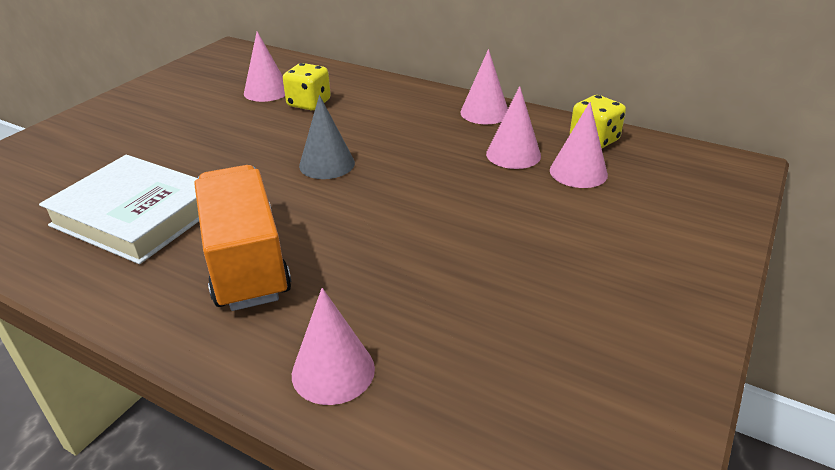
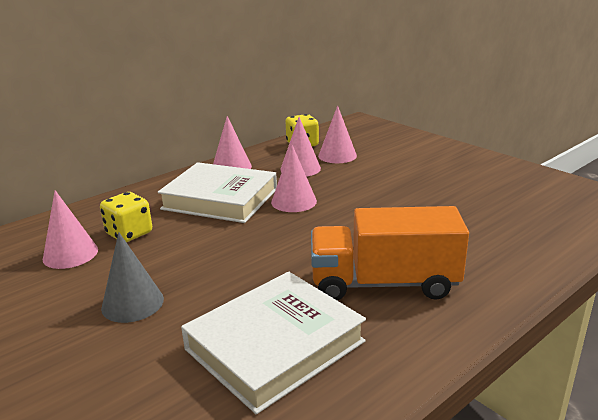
camera: 70 degrees left, 10 degrees down
pink cone [292,288,375,405] -> pink cone moved to [271,144,317,212]
grey cone [299,95,355,179] -> grey cone moved to [101,232,164,323]
none -> white book [158,162,277,223]

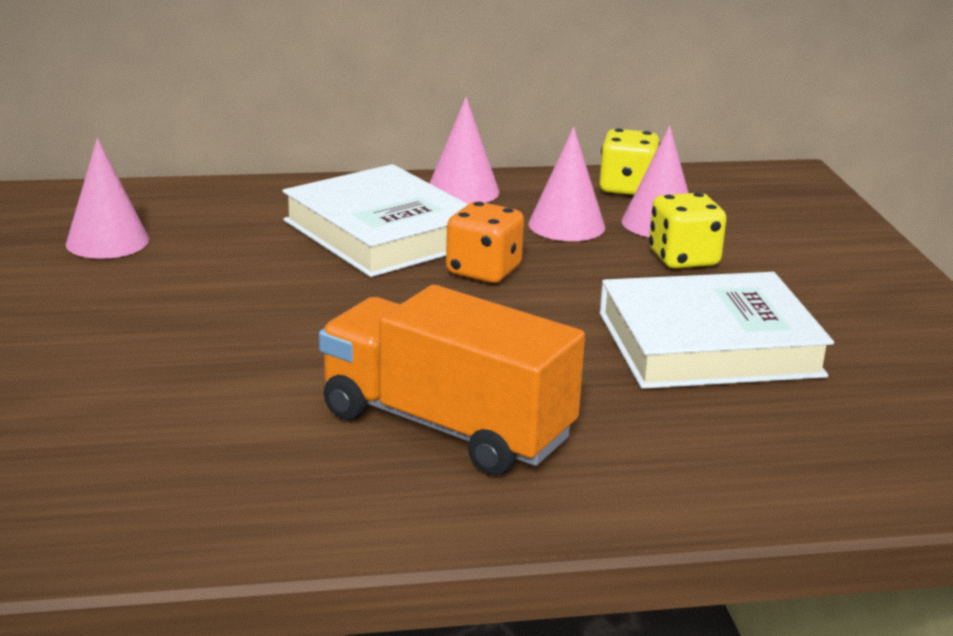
camera: 30 degrees right, 0 degrees up
yellow dice [100,192,152,242] -> yellow dice moved to [649,193,727,268]
grey cone [101,232,164,323] -> none
white book [181,272,366,414] -> white book moved to [600,272,834,389]
pink cone [271,144,317,212] -> orange dice [446,201,524,283]

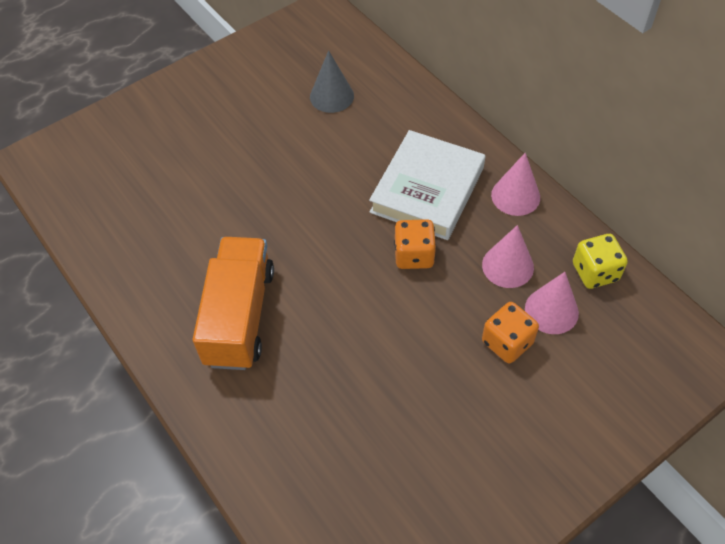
camera: 65 degrees right, 30 degrees up
pink cone [66,138,149,259] -> grey cone [310,50,354,113]
white book [600,272,834,389] -> none
yellow dice [649,193,727,268] -> orange dice [482,302,539,363]

